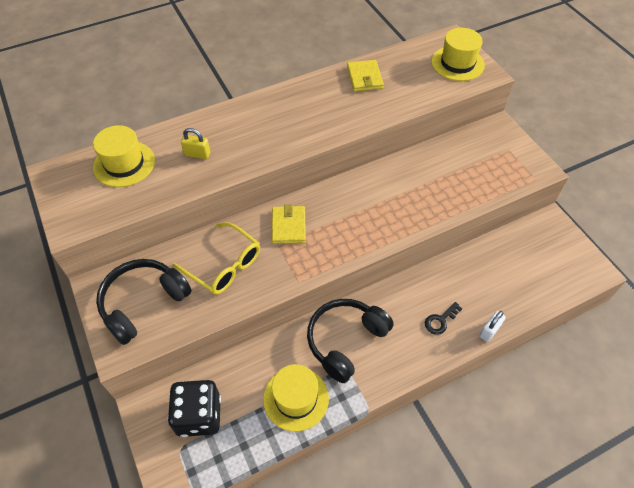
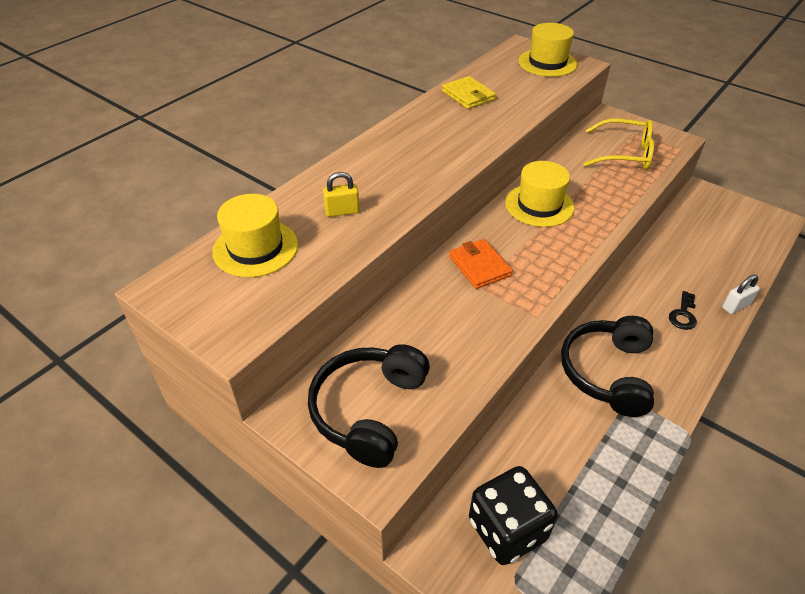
camera: 25 degrees left, 10 degrees down
yellow glasses [173,222,260,295] -> yellow glasses moved to [584,118,654,170]
yellow hat [263,364,329,432] -> yellow hat moved to [505,161,574,227]
yellow wallet [272,204,306,244] -> orange wallet [449,239,513,289]
white padlock [479,311,506,342] -> white padlock turned 45 degrees clockwise [722,275,760,314]

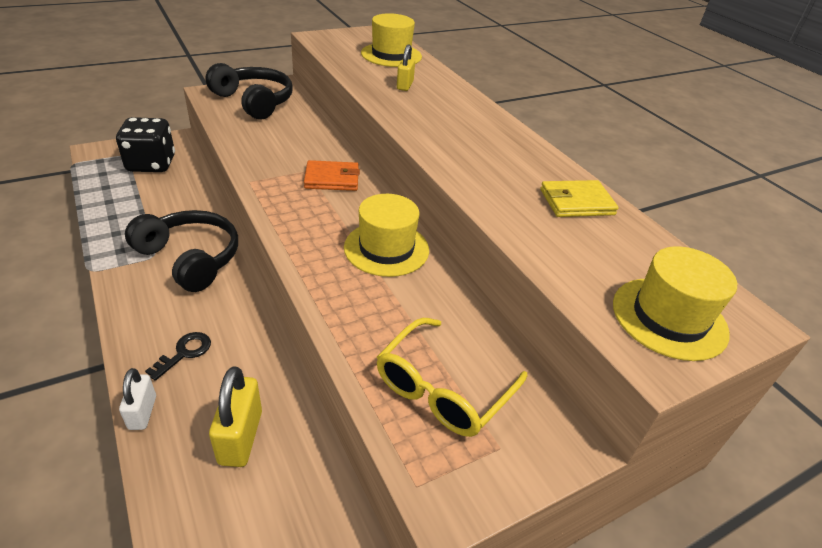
camera: 110 degrees right, 5 degrees down
black key [669,291,697,330] -> black key turned 75 degrees clockwise [145,332,211,381]
none -> yellow padlock [209,366,262,467]

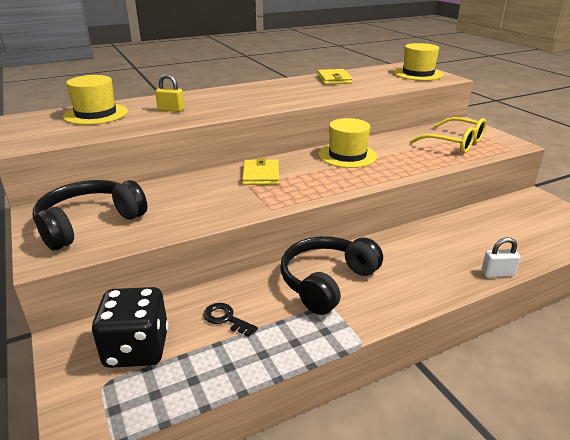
camera: 85 degrees left, 10 degrees down
black key [145,332,211,381] -> black key moved to [203,303,258,337]
yellow padlock [209,366,262,467] -> none
orange wallet [304,160,360,191] -> yellow wallet [242,158,279,185]

